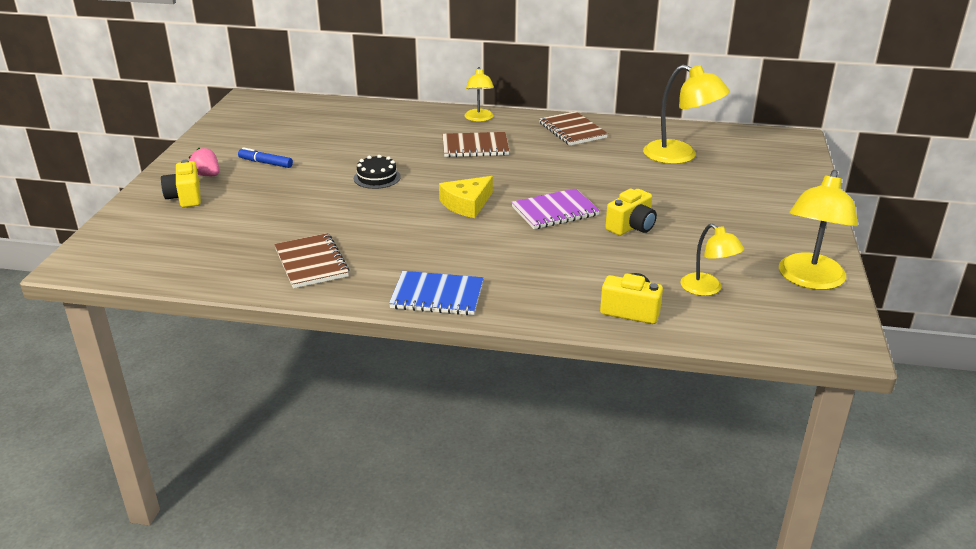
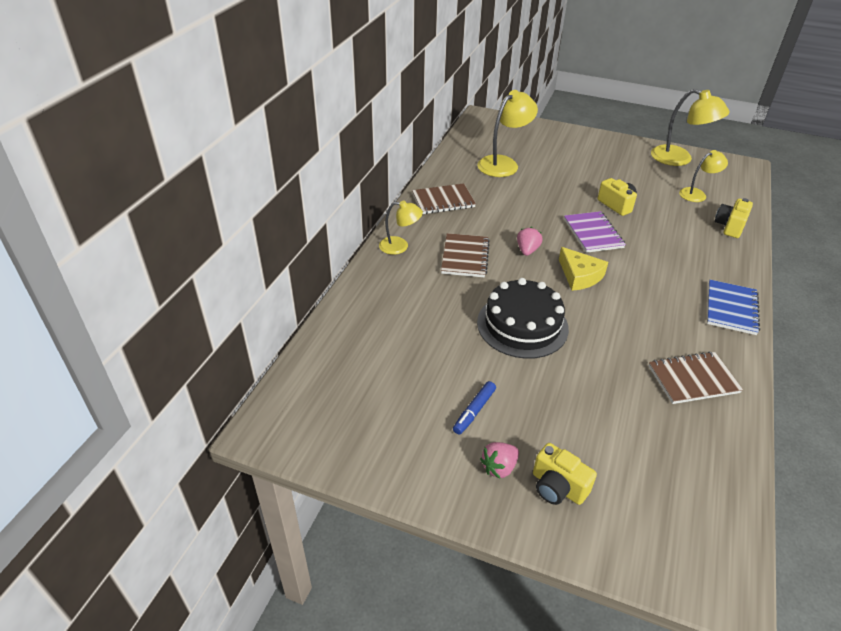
camera: 80 degrees left, 10 degrees up
yellow camera [161,160,201,208] -> yellow camera turned 45 degrees clockwise [533,443,597,505]
black cake [354,155,401,189] -> black cake [477,278,569,359], size x1.94
none -> pink strawberry [517,227,543,256]

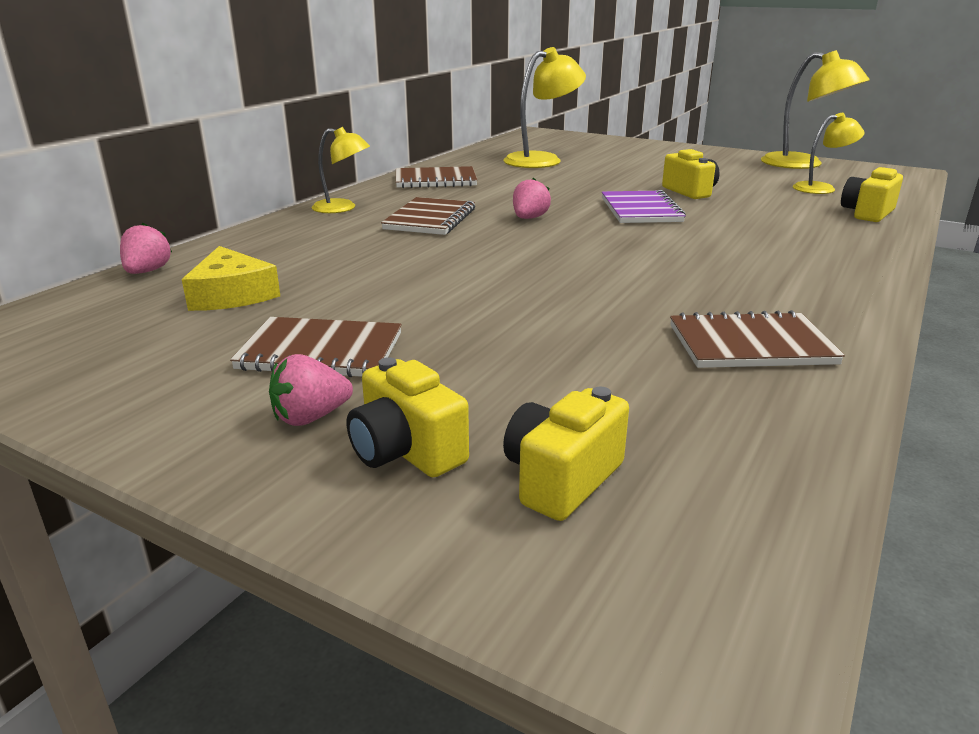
camera: 10 degrees right, 15 degrees down
blue marker [453,381,496,435] -> brown notebook [230,317,402,377]
black cake [477,278,569,359] -> none
yellow cheese [559,247,608,291] -> yellow cheese moved to [182,246,280,311]
blue notebook [707,280,760,335] -> none
none -> pink strawberry [120,223,172,274]
none -> yellow camera [503,387,629,521]

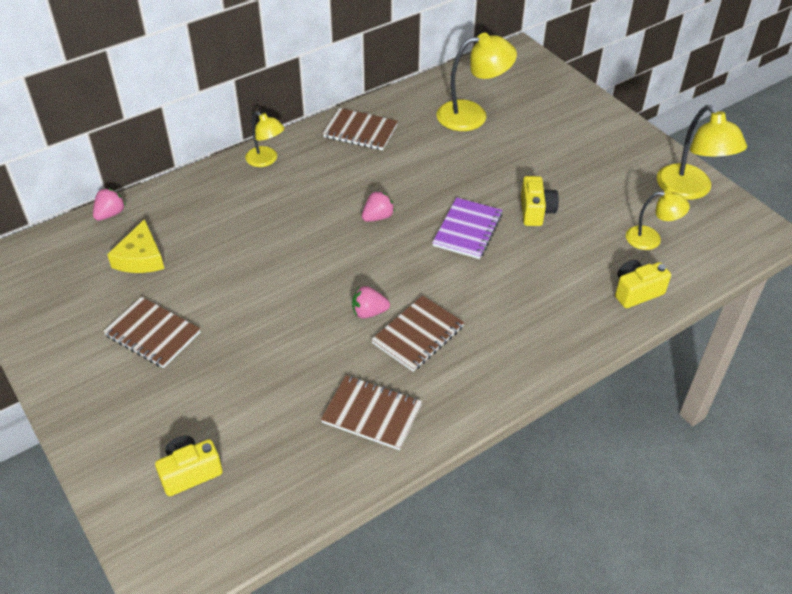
camera: 25 degrees right, 20 degrees up
pink strawberry [269,354,353,426] -> pink strawberry moved to [352,286,390,319]
yellow camera [346,357,469,477] -> none
brown notebook [381,197,475,235] -> brown notebook moved to [371,295,464,372]

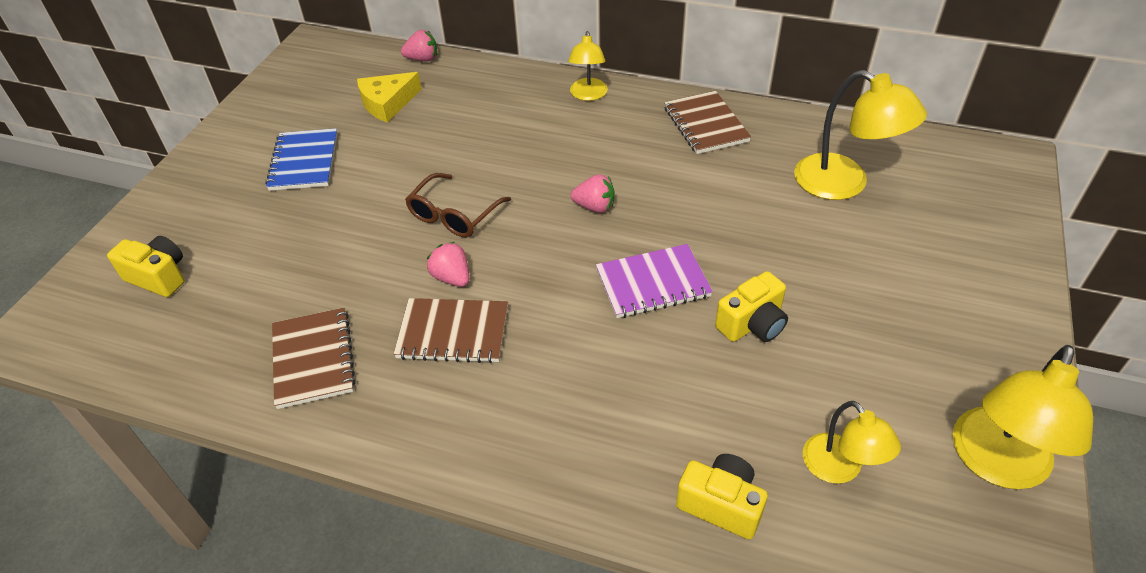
camera: 55 degrees right, 0 degrees up
brown notebook [103,297,200,368] -> blue notebook [265,128,338,191]
none -> brown glasses [405,173,511,237]

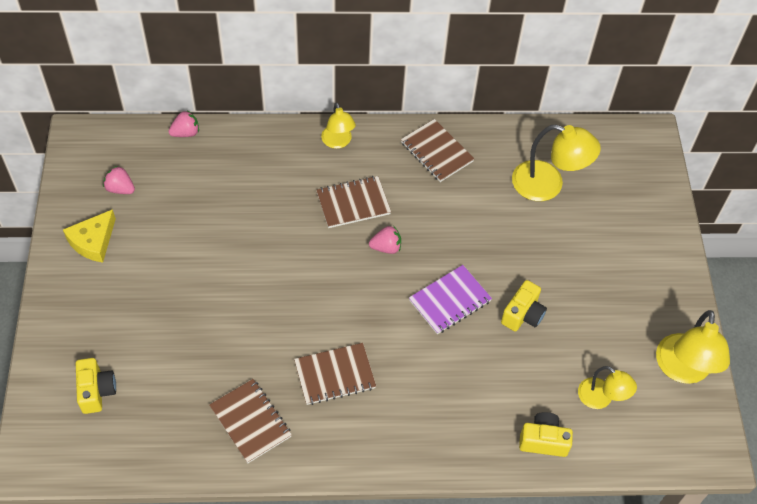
camera: 25 degrees left, 10 degrees up
yellow camera [107,236,184,297] -> yellow camera turned 75 degrees clockwise [76,358,116,414]
blue notebook [265,128,338,191] -> none
yellow cheese [357,72,422,122] -> yellow cheese moved to [63,209,116,263]
brown glasses [405,173,511,237] -> none
pink strawberry [427,242,469,287] -> pink strawberry moved to [103,166,135,194]
none -> brown notebook [316,176,391,228]

